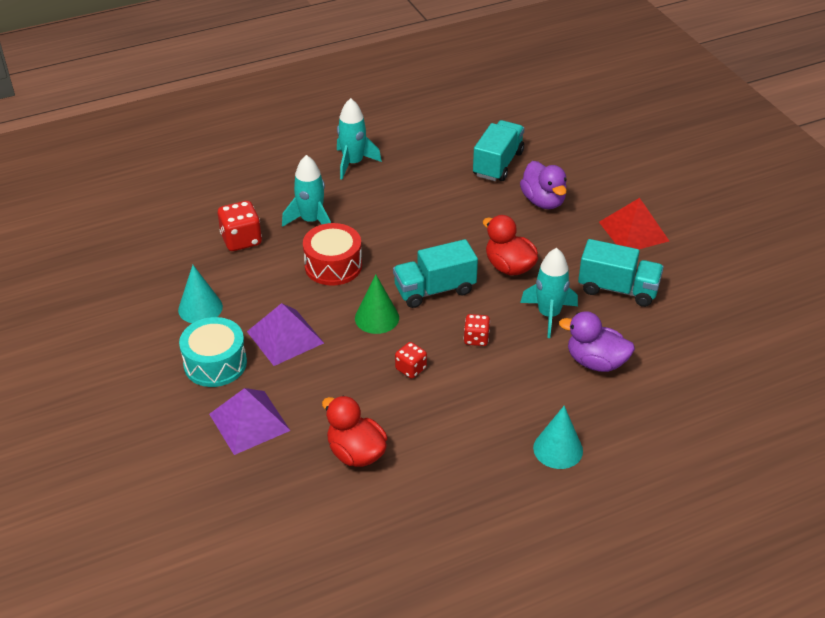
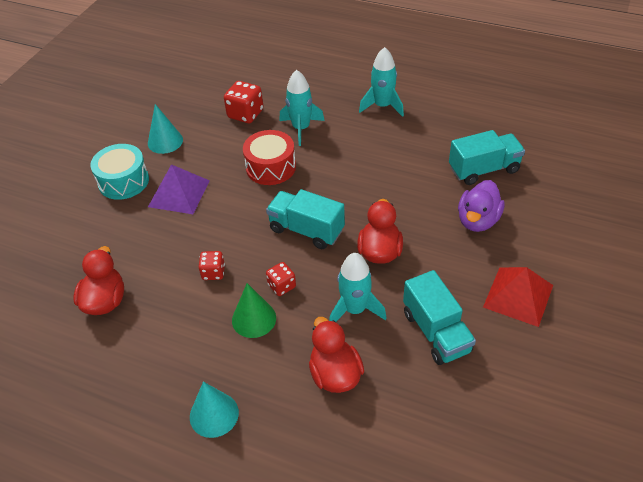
camera: 50 degrees right, 5 degrees up
purple pyramid [209,388,291,455] -> none
green cone [355,274,399,334] -> green cone moved to [232,283,276,338]
purple duck [559,311,635,372] -> red duck [309,317,364,393]

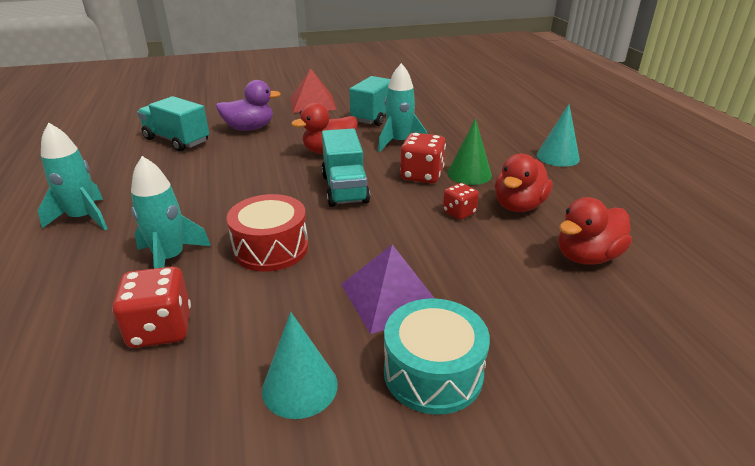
camera: 130 degrees left, 15 degrees down
red dice [266,262,296,296] -> red dice [400,133,446,184], size x1.63
red duck [309,317,364,393] -> red duck moved to [495,154,553,212]

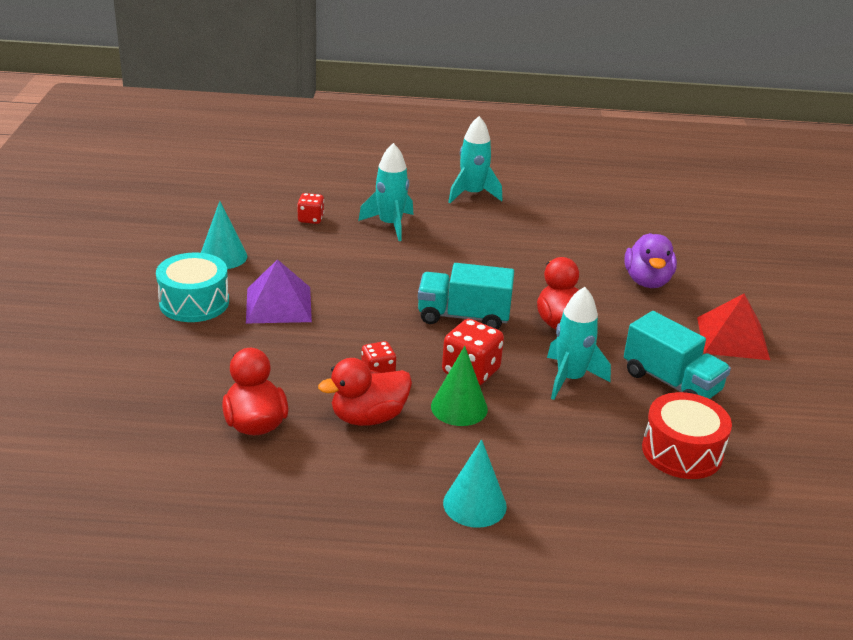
camera: 105 degrees right, 0 degrees up
red dice [112,267,191,348] -> red dice [297,193,324,224], size x0.61
turquoise truck [137,96,209,152] -> none
red drum [227,194,308,272] -> red drum moved to [642,392,732,479]
red duck [495,154,553,212] -> red duck turned 75 degrees counterclockwise [318,358,412,426]

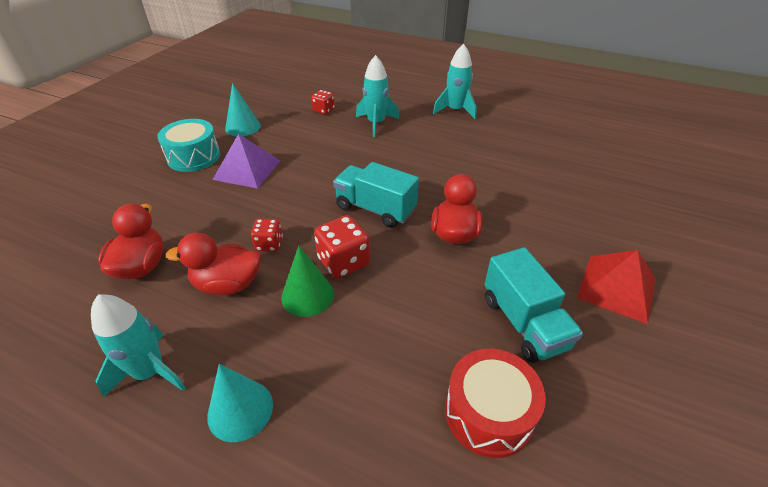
camera: 25 degrees right, 10 degrees up
turquoise rocket [547,287,611,400] -> turquoise rocket moved to [91,295,186,397]
purple duck [625,233,677,288] -> none

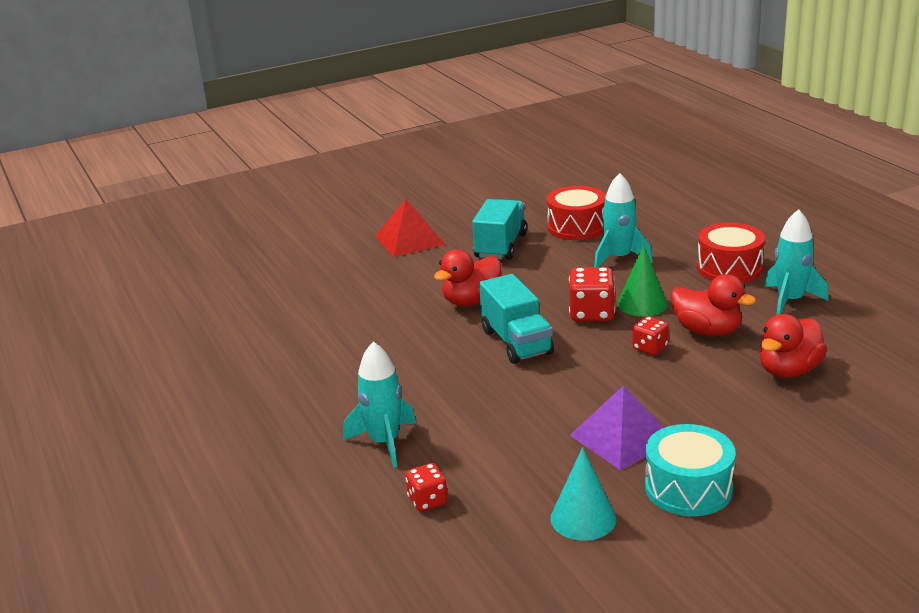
camera: 140 degrees left, 15 degrees down
turquoise cone [207,364,273,442] -> red drum [697,223,765,283]
turquoise rocket [433,44,477,119] -> turquoise rocket moved to [594,173,653,267]

